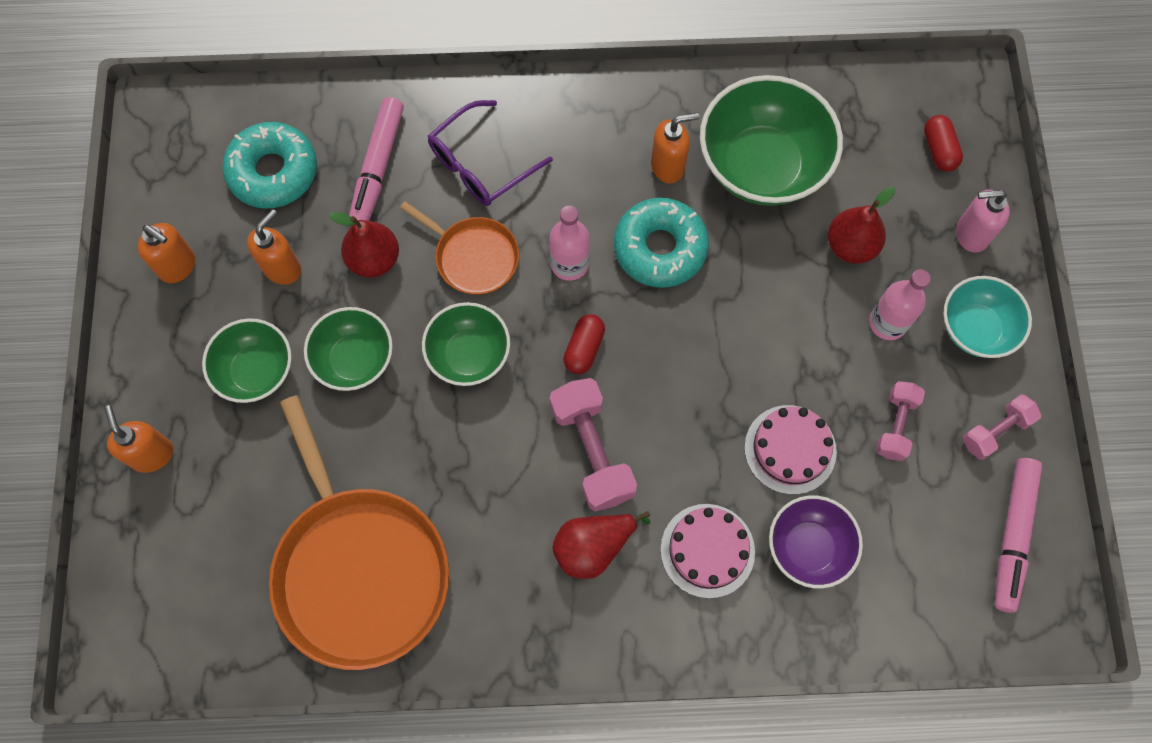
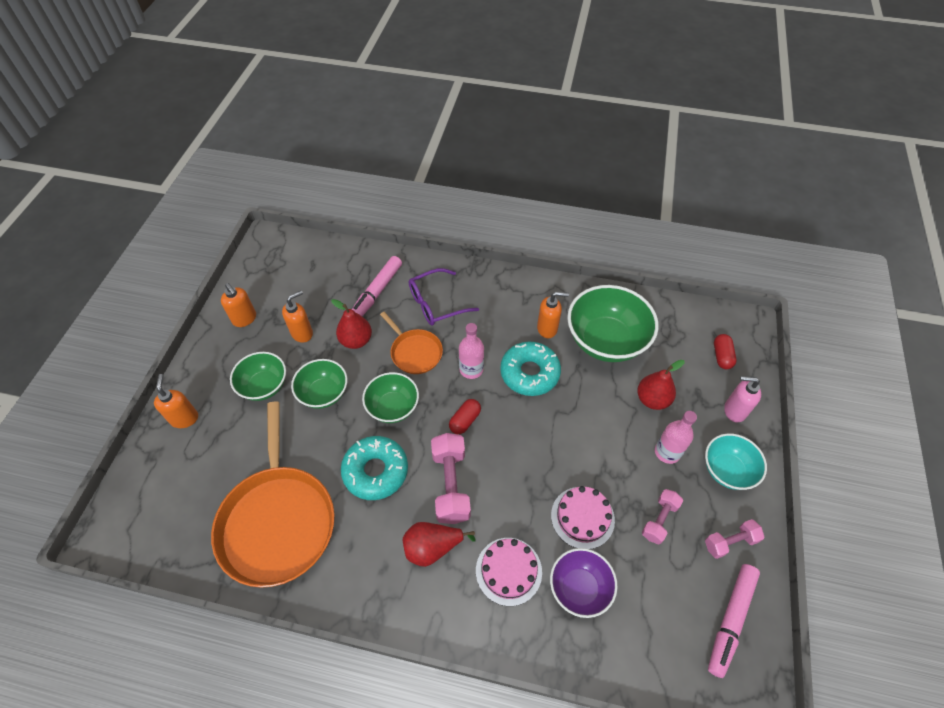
camera: 15 degrees right, 15 degrees down
turquoise donut [222,122,317,208] -> turquoise donut moved to [341,436,408,500]

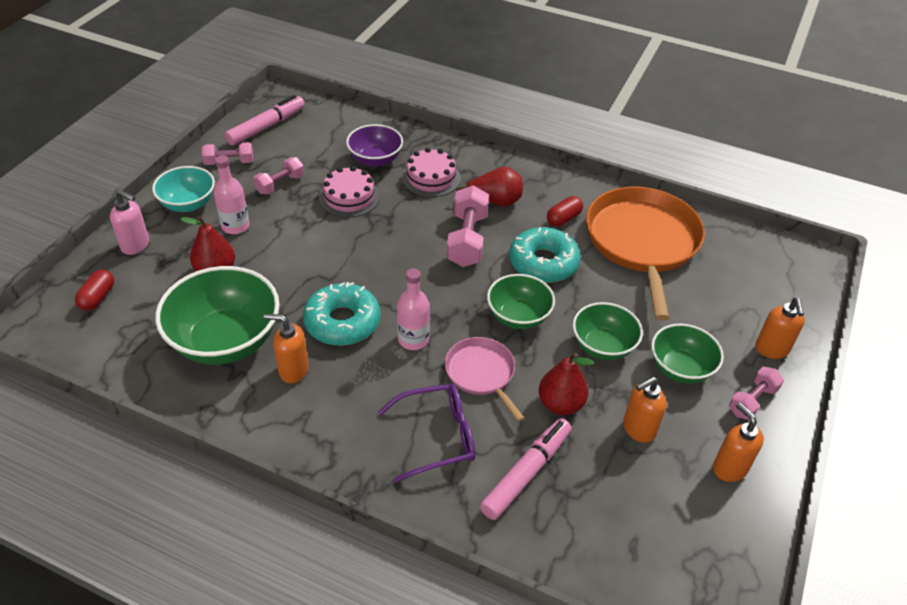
camera: 170 degrees left, 10 degrees down
orange pan [380,312,443,374] -> pink pan [445,337,525,422]
red capsule [449,399,481,434] -> red capsule moved to [547,196,583,227]
none -> pink dumbbell [729,367,784,420]

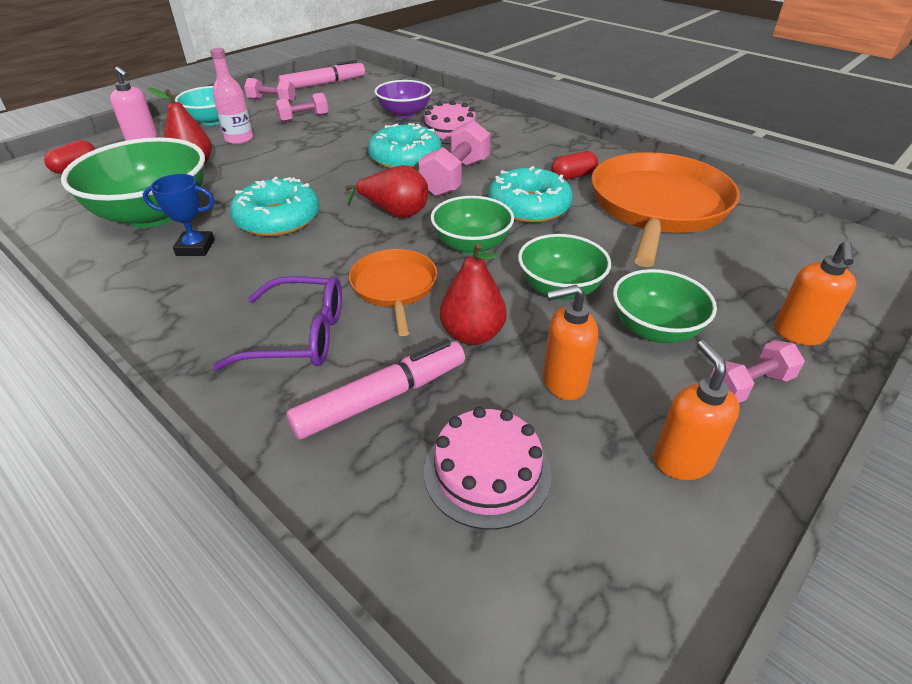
camera: 20 degrees right, 5 degrees down
orange soap dispenser [264,314,309,383] -> blue trophy [143,174,215,256]
pink cake [319,166,380,218] -> pink cake moved to [424,407,552,530]
pink bottle [397,268,430,350] -> none
pink pan [445,337,525,422] -> orange pan [349,249,437,336]
red pear [455,167,523,207] -> red pear moved to [345,165,428,218]
none -> turquoise donut [368,123,442,169]

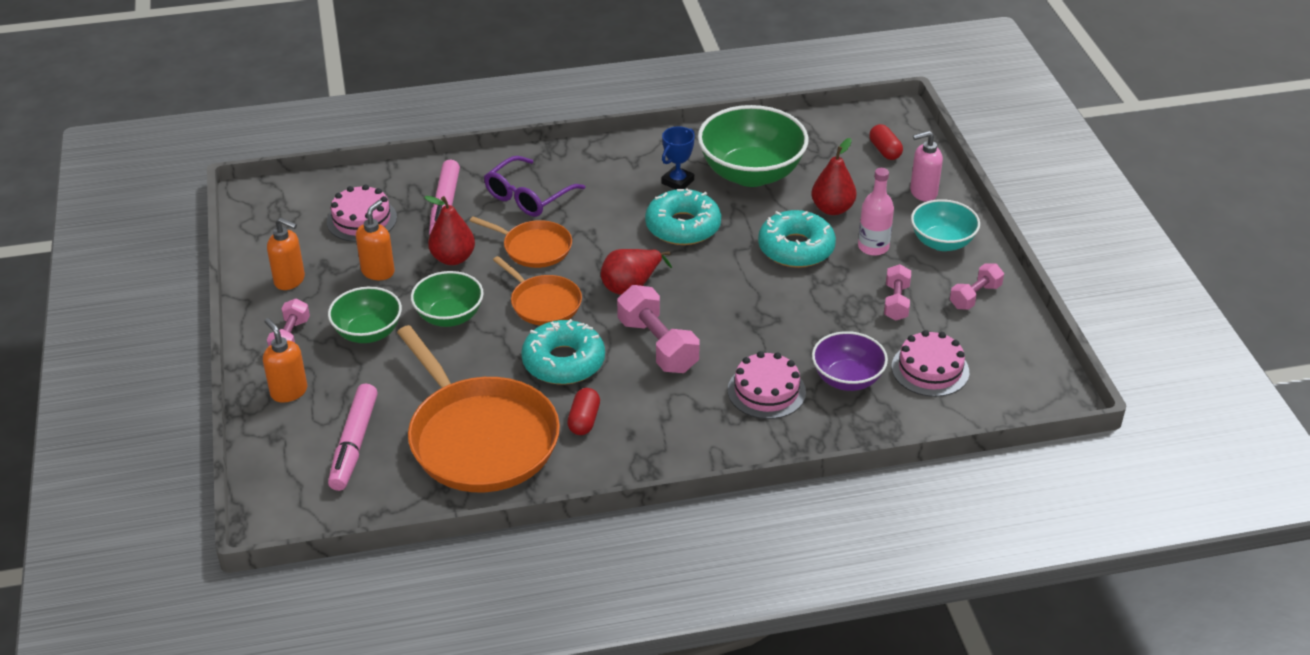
camera: 125 degrees right, 0 degrees up
pink marker [278,60,365,89] -> pink marker moved to [328,384,378,491]
turquoise donut [368,123,442,169] -> turquoise donut moved to [758,210,836,268]
green bowl [431,196,514,255] -> orange pan [493,256,582,325]
none -> pink cake [892,330,969,397]

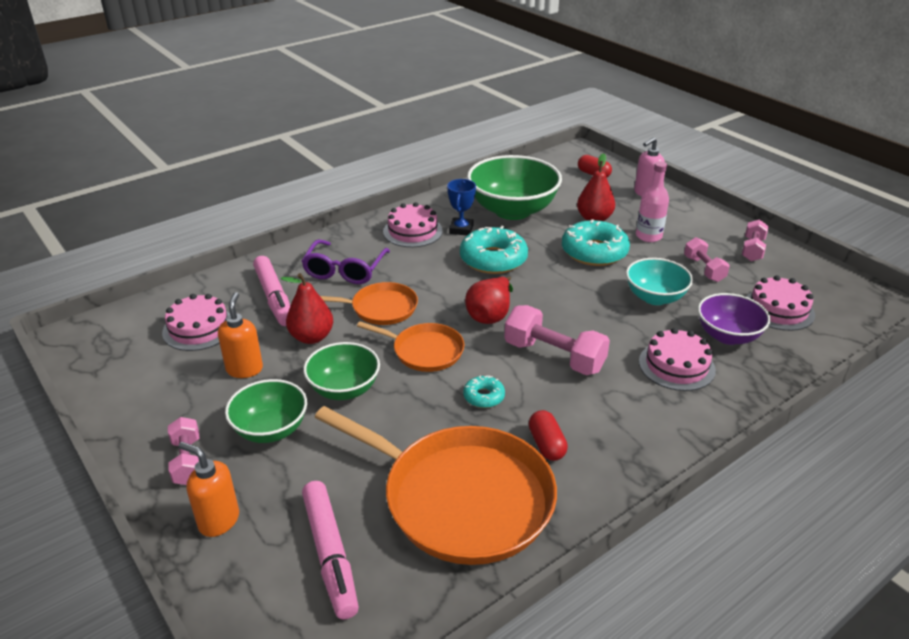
camera: 25 degrees left, 5 degrees down
orange soap dispenser [267,218,305,290] -> none
turquoise donut [521,319,605,385] -> turquoise donut [463,375,505,408], size x0.49
turquoise bowl [911,199,980,251] -> turquoise bowl moved to [626,258,693,305]
none -> pink cake [383,202,443,247]

